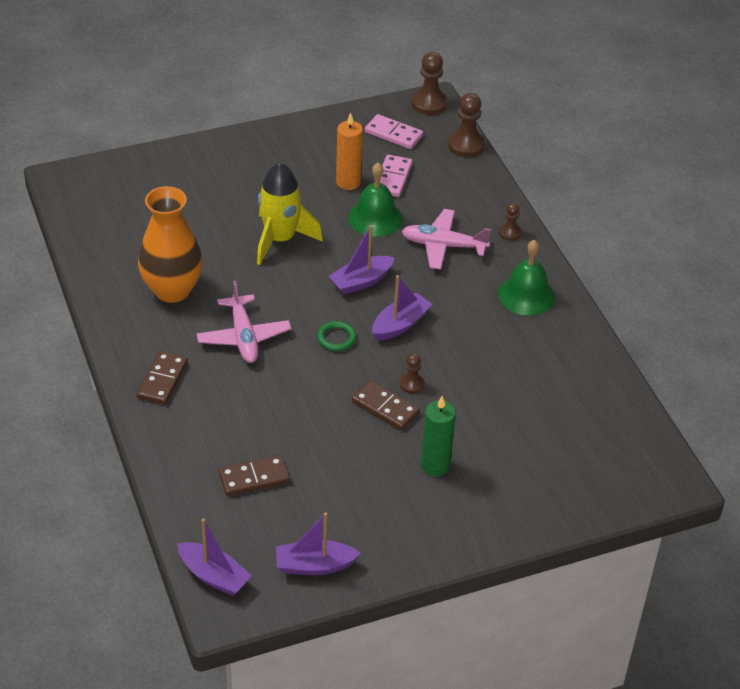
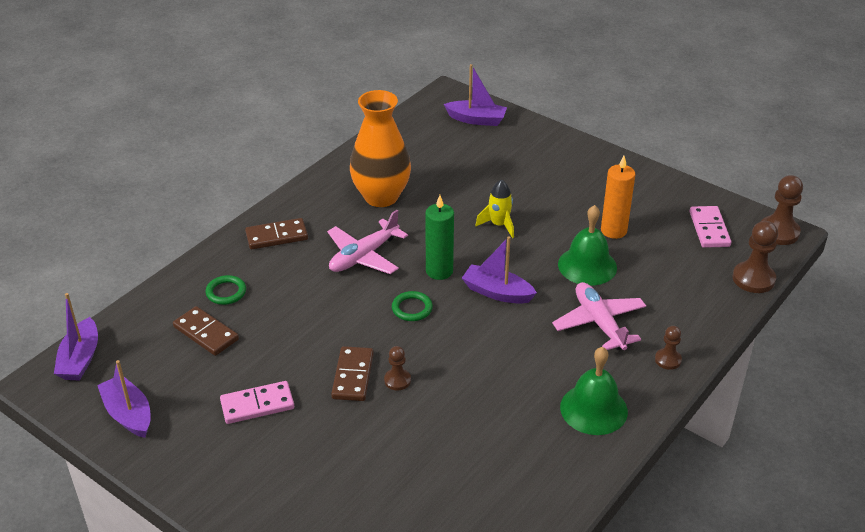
camera: 60 degrees right, 5 degrees down
yellow rocket [257,162,323,265] -> yellow rocket [475,179,514,238], size x0.56
purple boat [372,275,432,341] -> purple boat moved to [444,64,507,126]
pink domino [380,155,413,197] -> pink domino moved to [220,381,294,424]
green candle [421,396,456,476] -> green candle moved to [425,195,454,280]
none -> green ring [206,275,246,305]

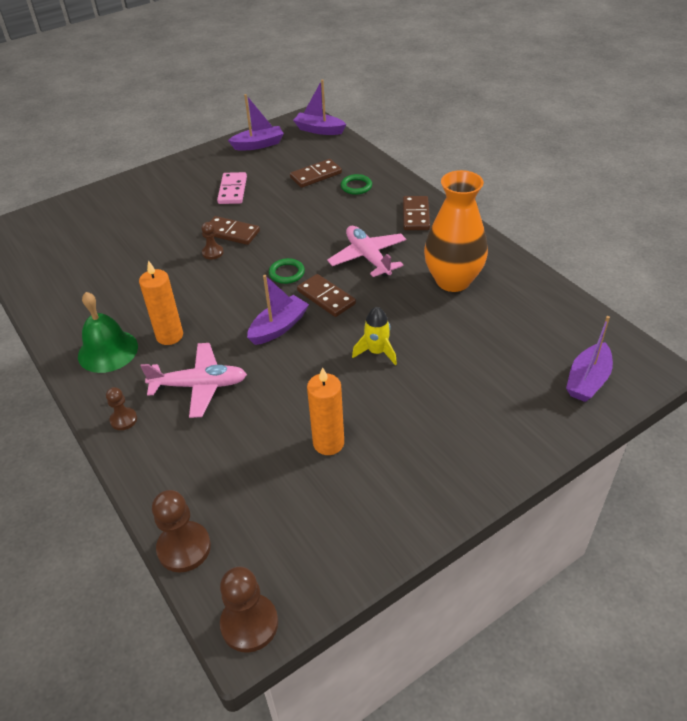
camera: 110 degrees right, 5 degrees up
green candle [425,195,454,280] -> brown domino [297,274,356,317]
green bell [558,205,617,286] -> none
pink domino [690,206,731,248] -> none
none -> orange candle [139,260,183,345]

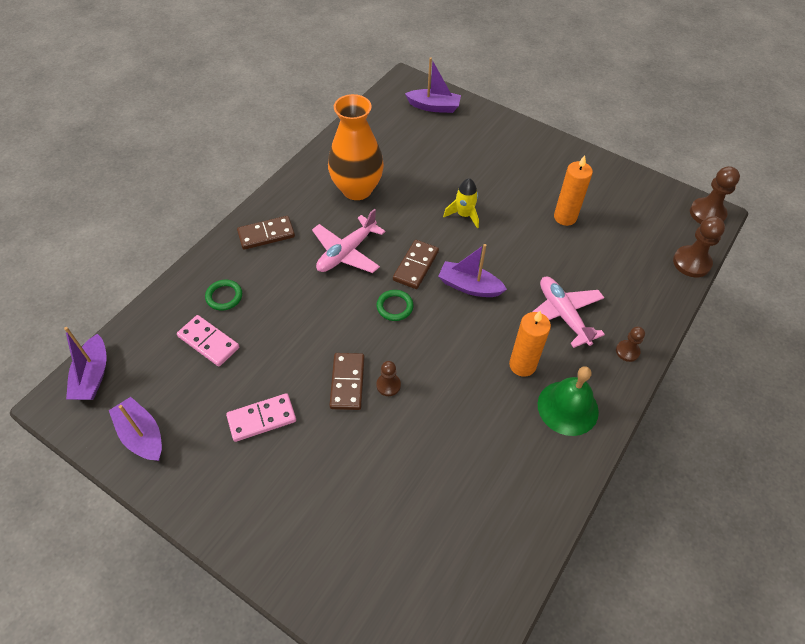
camera: 115 degrees left, 10 degrees up
brown domino [290,159,342,188] -> pink domino [177,315,239,367]

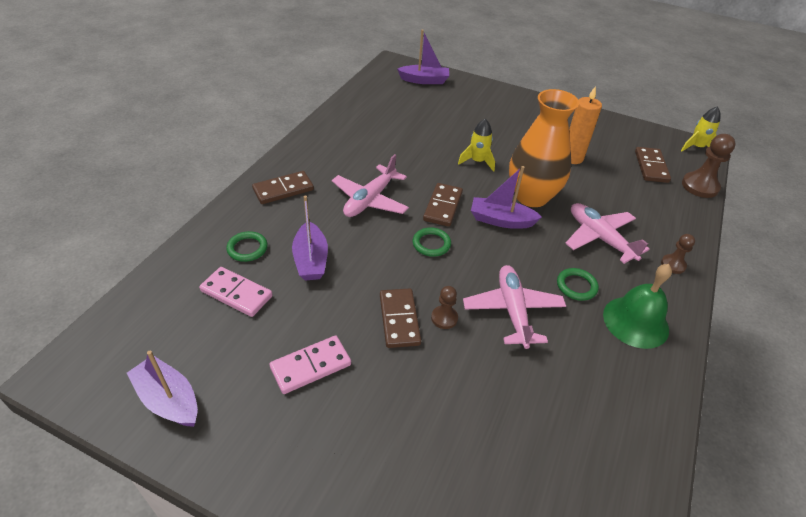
camera: 10 degrees left, 10 degrees down
purple boat [64,327,107,400] -> purple boat moved to [292,195,328,281]
orange vase [328,94,384,200] -> orange vase moved to [509,89,579,207]
orange candle [509,311,551,377] -> green ring [557,268,599,301]
brown pawn [690,166,740,224] -> yellow rocket [681,106,721,151]
none -> pink plane [463,265,566,349]
none -> brown domino [635,147,671,183]

